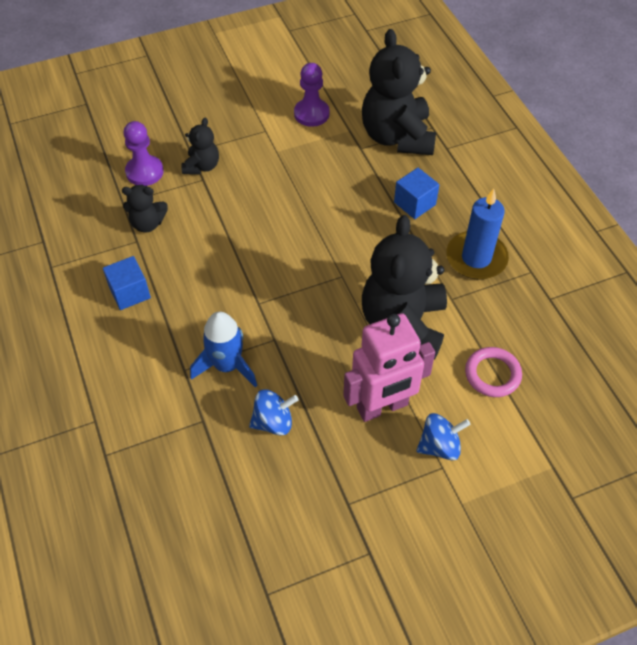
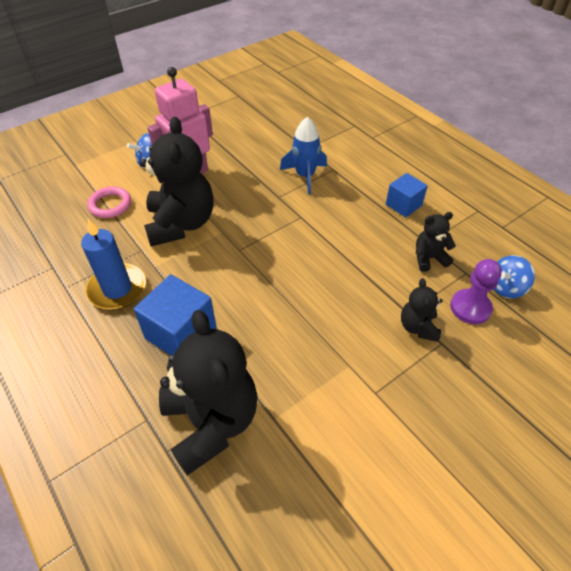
camera: 165 degrees right, 5 degrees down
blue spinning top [249,389,298,436] -> blue spinning top moved to [494,255,535,298]
purple pawn [294,63,330,127] -> none
blue cube [394,168,439,219] -> blue cube [133,274,217,355], size x1.58

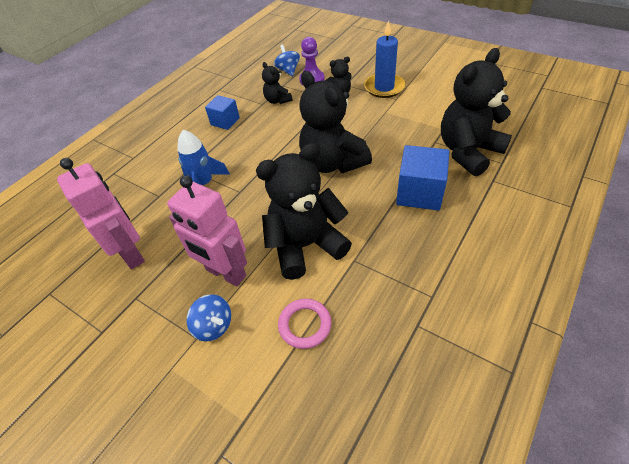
camera: 105 degrees left, 0 degrees up
blue candle [81,218,146,310] -> blue candle moved to [364,20,405,98]
blue spinning top [494,255,535,298] -> blue spinning top turned 150 degrees counterclockwise [274,44,300,76]
none -> pink robot [57,158,145,269]
none -> black teddy bear [299,71,372,173]

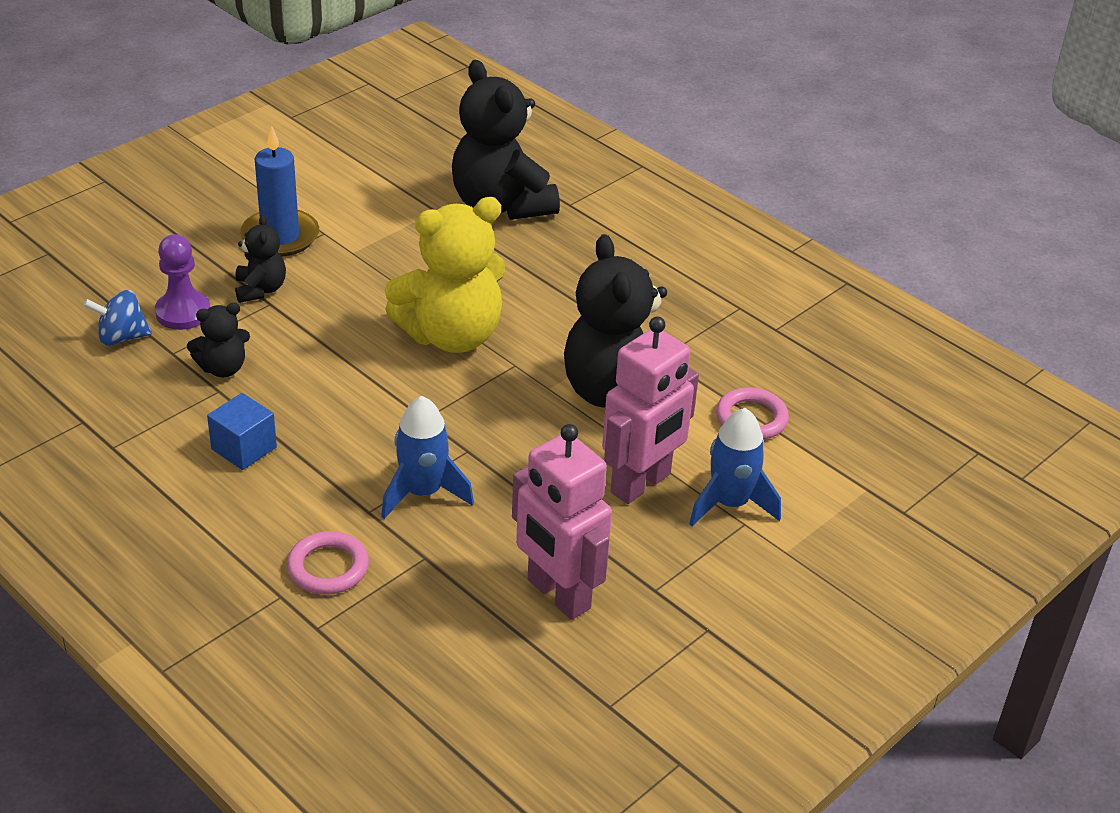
camera: 85 degrees left, 10 degrees down
pink robot [57,158,145,269] -> pink robot turned 105 degrees counterclockwise [512,424,612,620]
blue spinning top [187,294,231,342] -> blue rocket [689,408,781,526]
black teddy bear [299,71,372,173] -> yellow teddy bear [385,197,506,353]
blue cube [396,145,450,211] -> none
none -> pink ring [287,531,369,595]

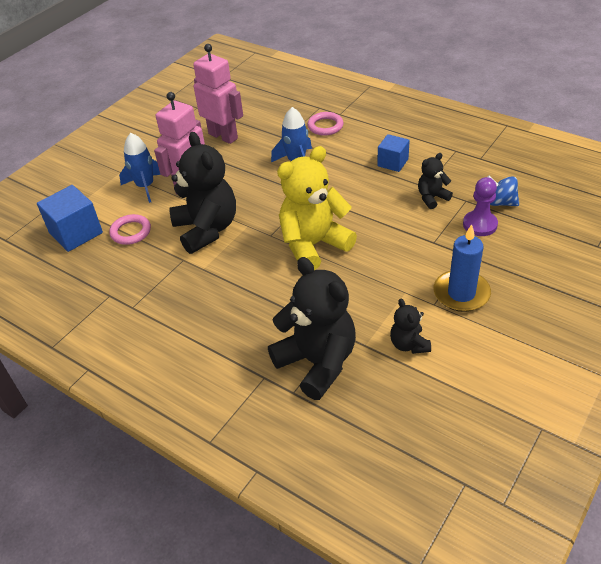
camera: 175 degrees right, 5 degrees up
blue spinning top [83,290,152,346] -> blue spinning top turned 135 degrees counterclockwise [487,176,519,206]
black teddy bear [235,214,286,303] -> black teddy bear moved to [390,298,431,354]
none -> blue cube [37,185,103,252]

